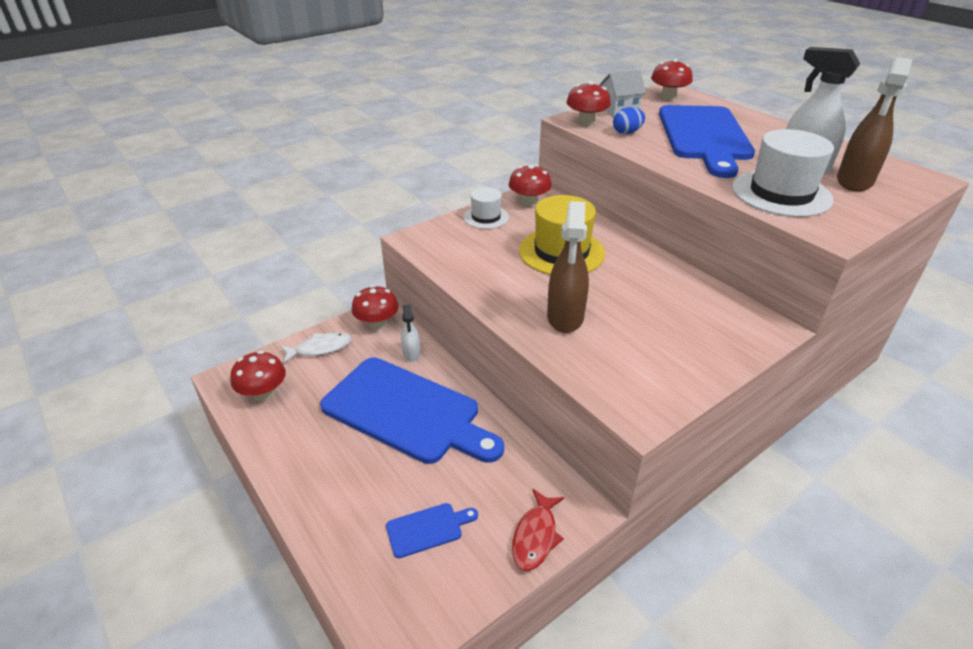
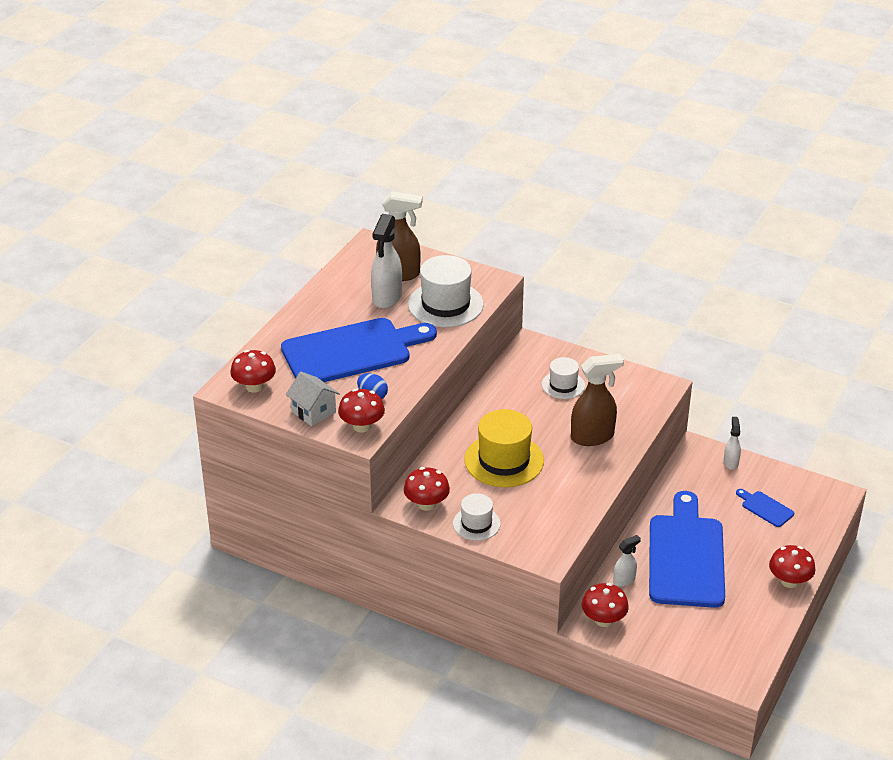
camera: 115 degrees left, 0 degrees up
red mushroom [230,351,286,401] -> red mushroom moved to [769,545,815,588]
white fish [280,332,352,363] -> none
red fish [512,489,564,571] -> white spray bottle [724,417,741,470]
none -> white hat [542,357,585,399]

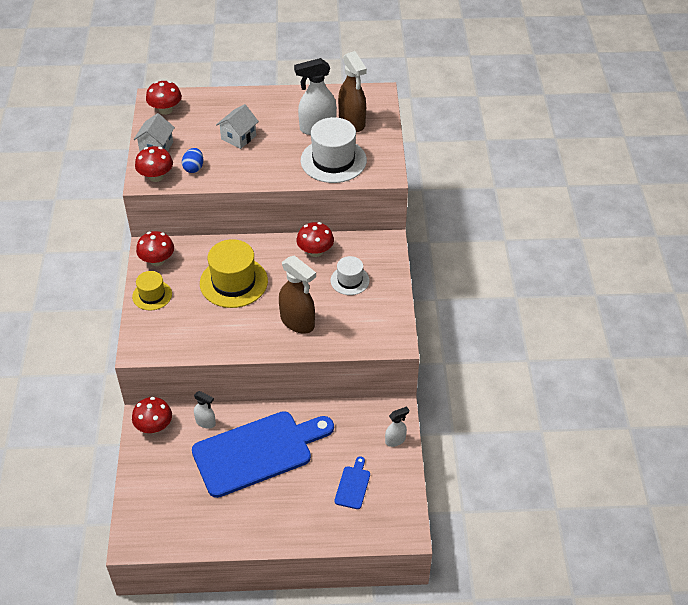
camera: 60 degrees right, 10 degrees up
blue cutting board [281,318,437,382] -> white house [216,104,259,149]
white hat [453,493,501,541] -> yellow hat [132,271,172,310]
red mushroom [769,545,815,588] -> red mushroom moved to [297,222,334,257]

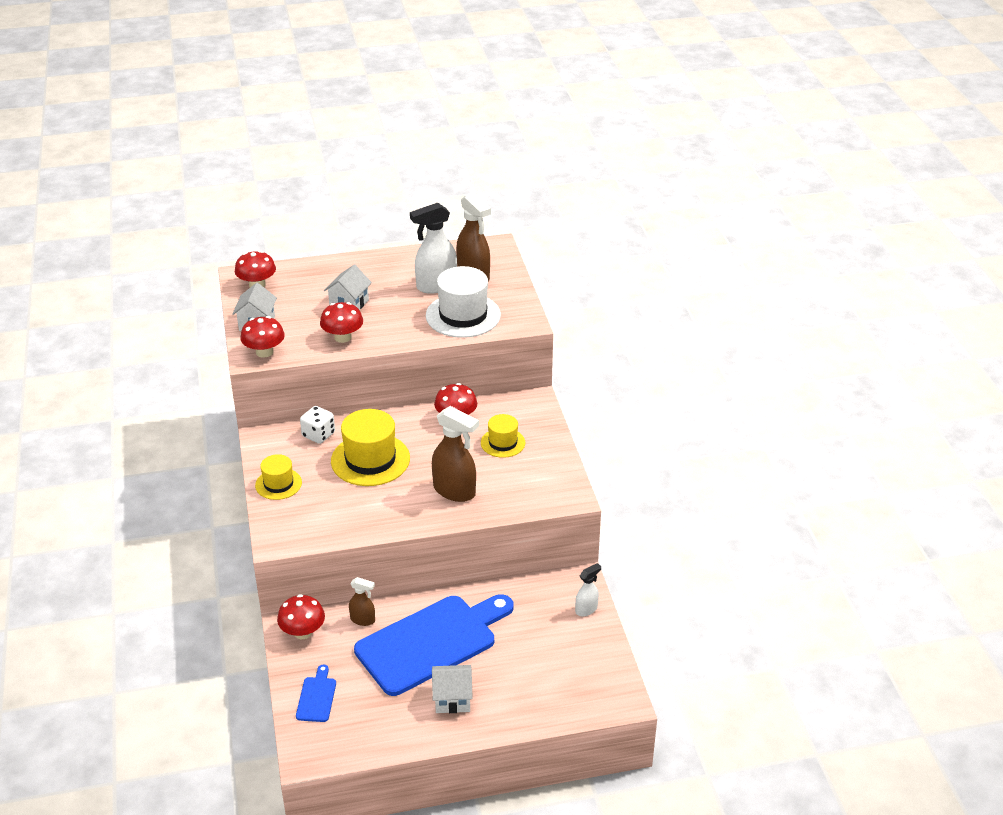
camera: 10 degrees left, 10 degrees down
red mushroom [136,231,174,266] -> red mushroom moved to [320,302,363,343]
blue egg [182,148,203,173] -> none
white spray bottle [194,391,216,429] -> brown spray bottle [349,577,375,626]
white hat [330,256,370,295] -> yellow hat [481,414,525,458]
blue cutting board [334,456,370,509] -> blue cutting board moved to [296,665,336,722]
none -> white dice [300,406,335,444]
none -> white house [432,665,473,713]

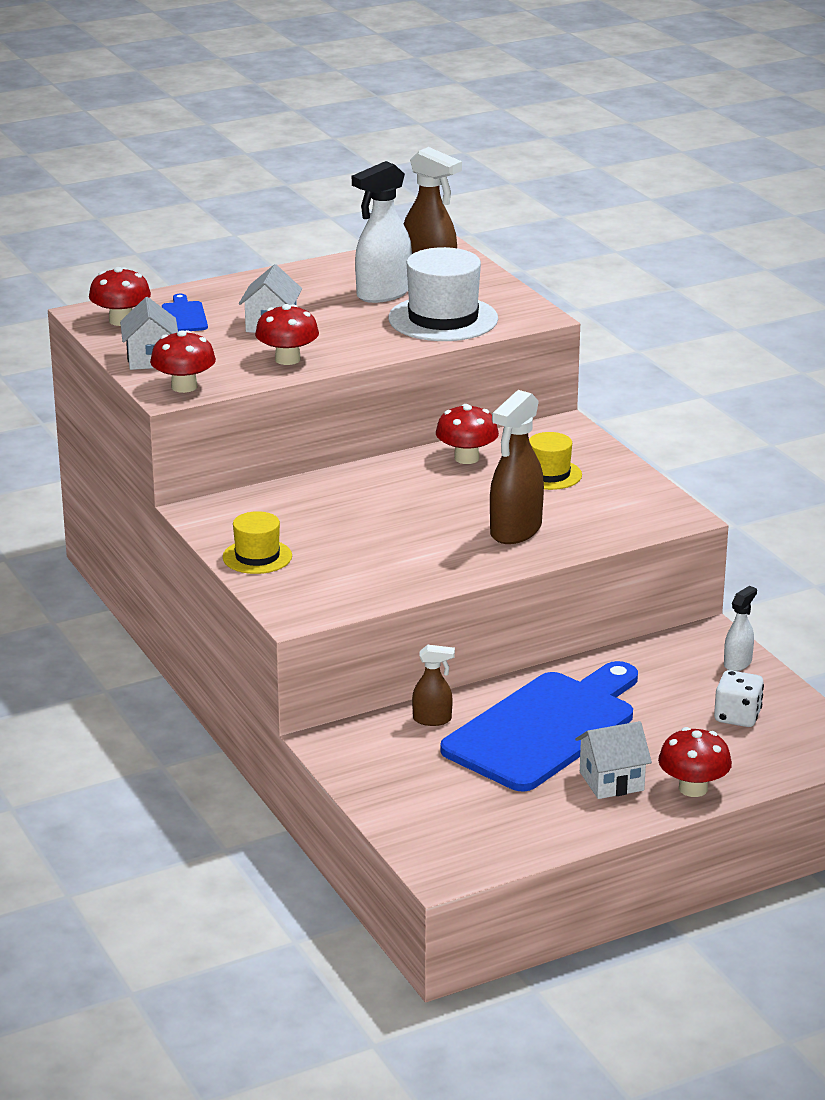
camera: 15 degrees left, 10 degrees down
red mushroom [277,594,325,639] -> red mushroom moved to [658,727,732,797]
blue cutting board [296,665,336,722] -> blue cutting board moved to [162,294,208,331]
white dice [300,406,335,444] -> white dice moved to [714,670,764,727]
yellow hat [331,409,410,486] -> none
brown spray bottle [432,406,479,502] -> brown spray bottle turned 105 degrees clockwise [490,390,544,544]

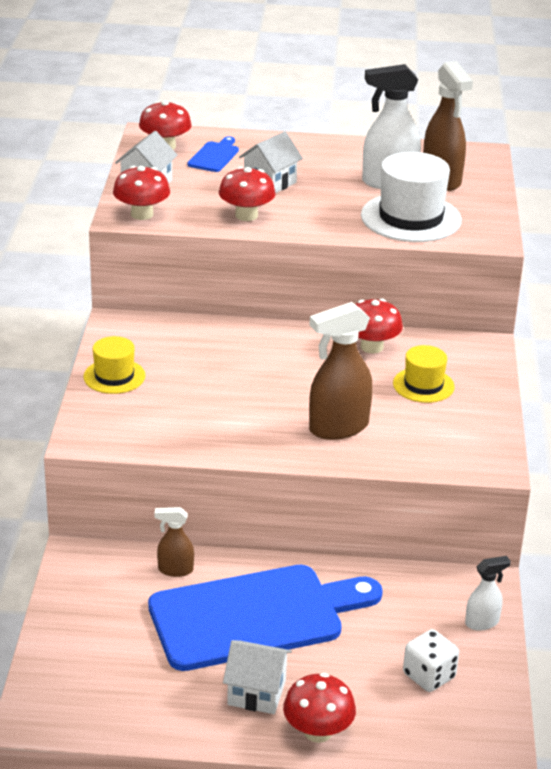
camera: 30 degrees right, 5 degrees up
brown spray bottle [412,645,455,726] -> brown spray bottle turned 150 degrees clockwise [154,507,194,577]

